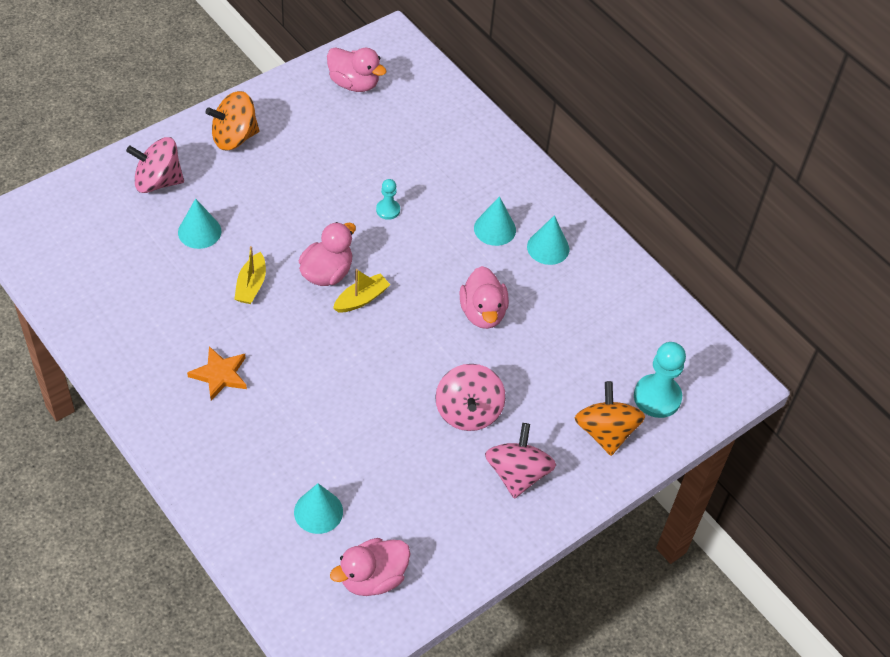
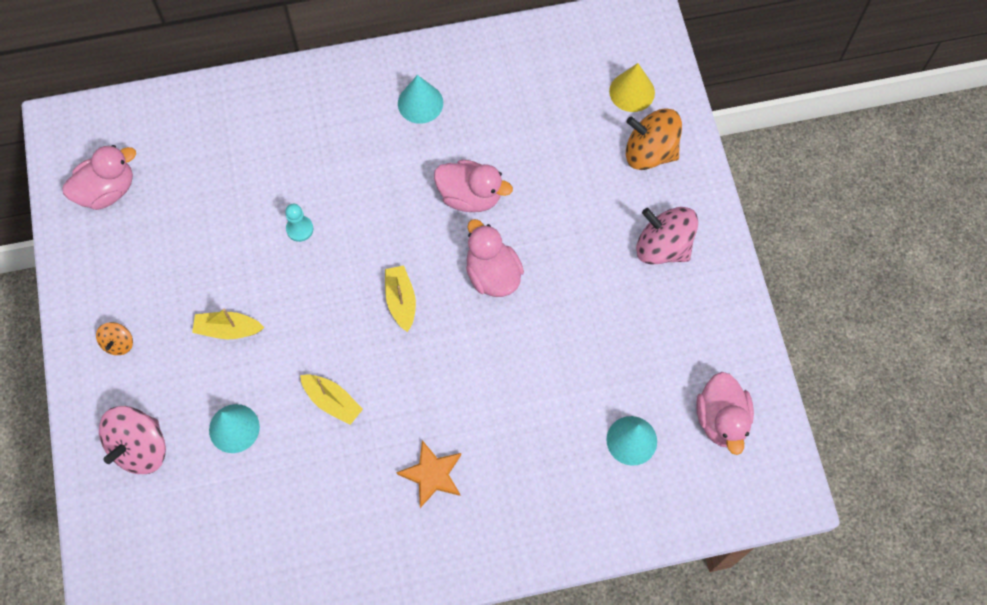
camera: 60 degrees left, 15 degrees up
orange spinning top [206,91,260,150] -> orange spinning top [96,322,133,355], size x0.51
pink duck [299,222,356,286] -> pink duck moved to [466,219,524,297]
pink spinning top [435,364,506,431] -> none
turquoise cone [474,196,516,246] -> none
turquoise pawn [634,342,686,418] -> yellow cone [609,63,655,112]
none -> yellow boat [192,308,265,339]

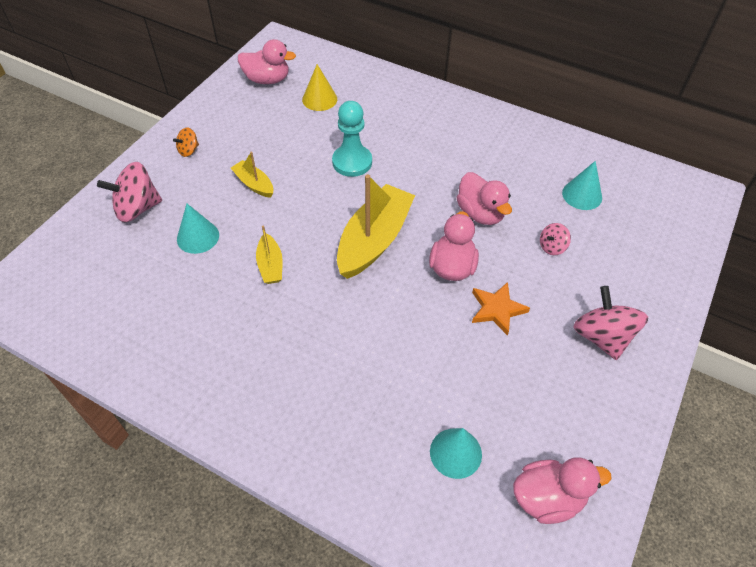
camera: 40 degrees right, 15 degrees down
turquoise pawn [285,204,313,242] -> turquoise pawn [332,101,372,177], size x1.84
yellow boat [385,265,416,332] -> yellow boat [337,174,415,279], size x2.01
orange star [396,440,461,508] -> orange star moved to [472,282,530,336]
turquoise cone [398,75,443,124] -> turquoise cone moved to [562,161,602,210]
yellow cone [609,63,655,112] -> yellow cone moved to [302,64,337,111]
orange spinning top [626,108,682,170] -> none
pink duck [696,372,754,455] -> pink duck turned 135 degrees counterclockwise [513,457,611,524]
none -> pink spinning top [540,223,571,255]

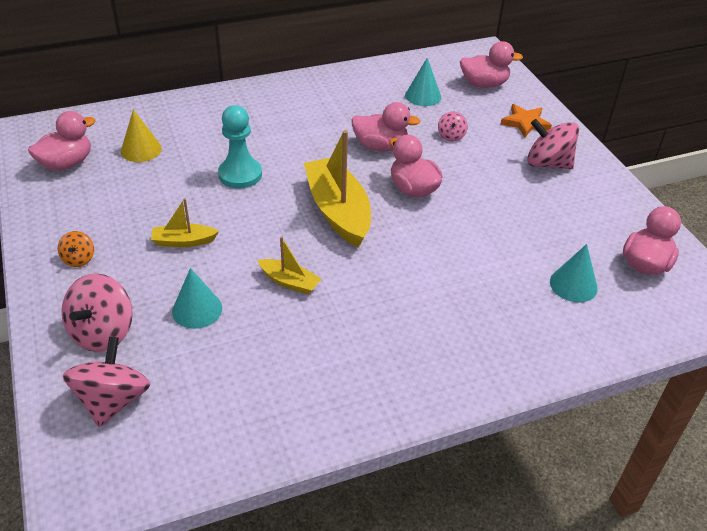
camera: 50 degrees left, 10 degrees down
orange star [472,282,530,336] -> orange star moved to [500,104,552,138]
none -> pink spinning top [63,336,150,427]
none -> pink duck [460,41,523,88]

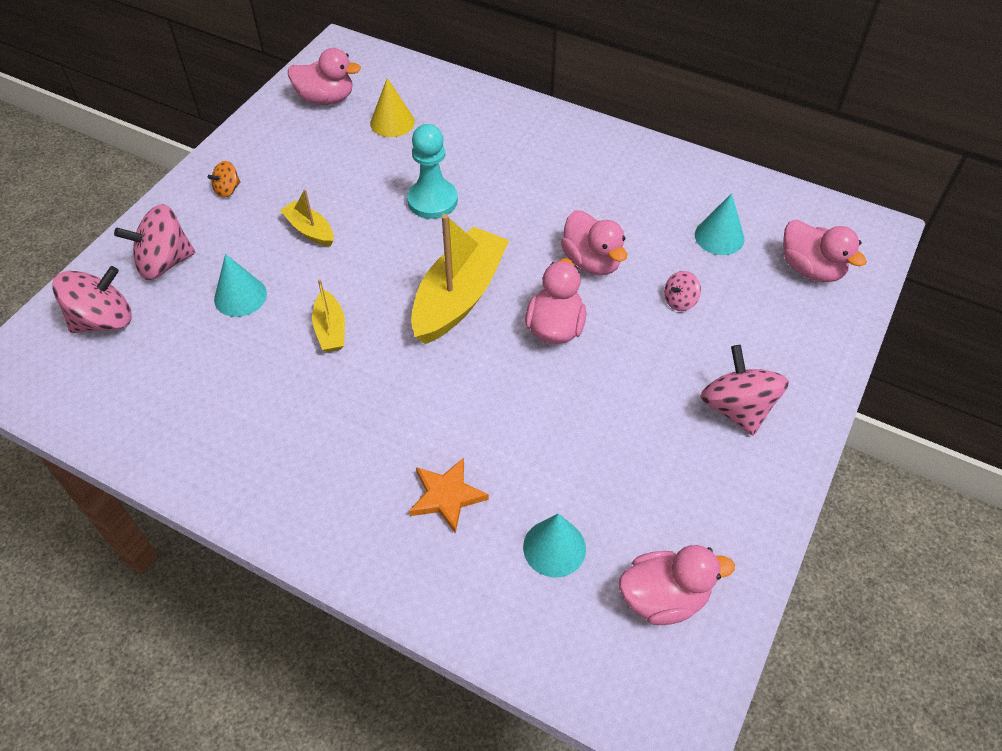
camera: 50 degrees right, 10 degrees up
orange star [500,104,552,138] -> orange star moved to [409,458,489,534]

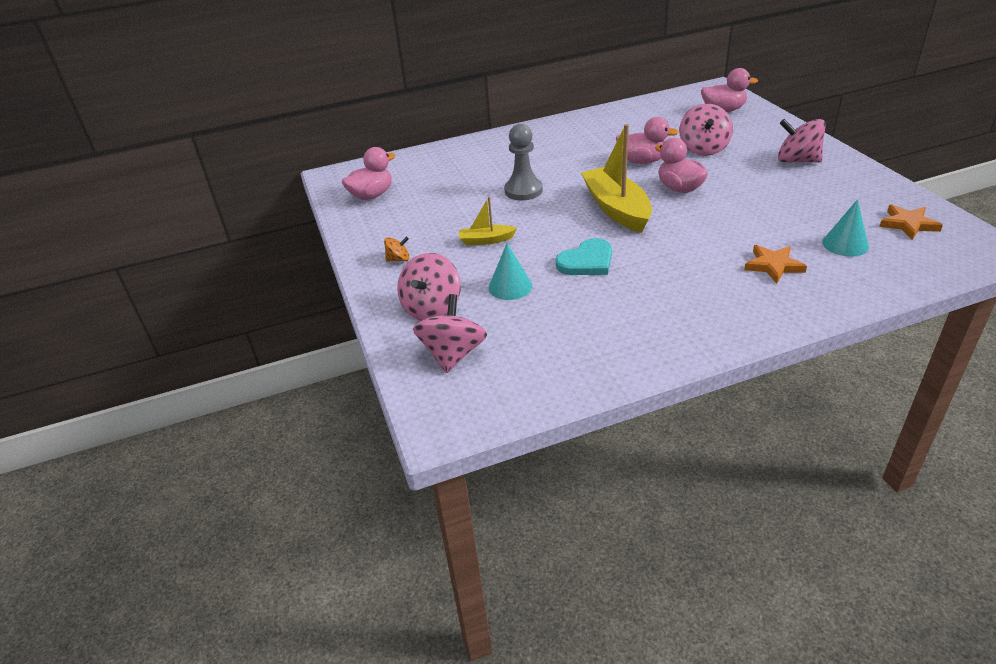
camera: 45 degrees left, 15 degrees down
orange spinning top [208,161,240,198] -> orange spinning top turned 105 degrees counterclockwise [384,237,410,262]
yellow boat [312,279,345,352] -> turquoise heart [556,238,612,275]
yellow cone [370,78,415,137] -> none
turquoise pawn [407,124,458,219] -> grey pawn [504,124,543,200]
pink duck [619,545,735,625] -> orange star [879,204,943,240]
pink spinning top [664,271,701,311] -> pink spinning top [679,104,733,156], size x1.96
turquoise cone [695,193,745,255] -> none

